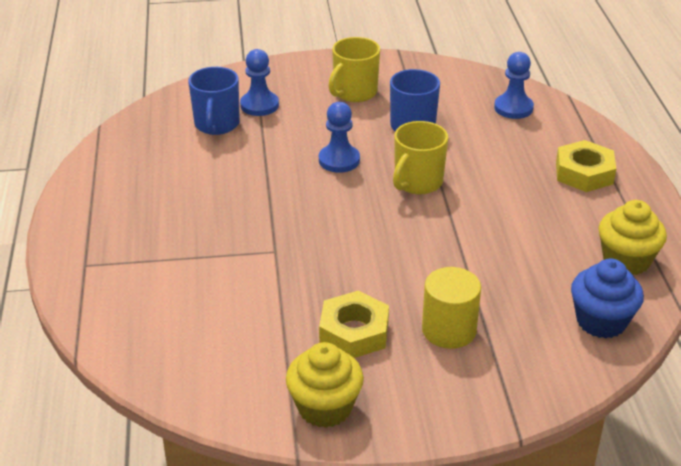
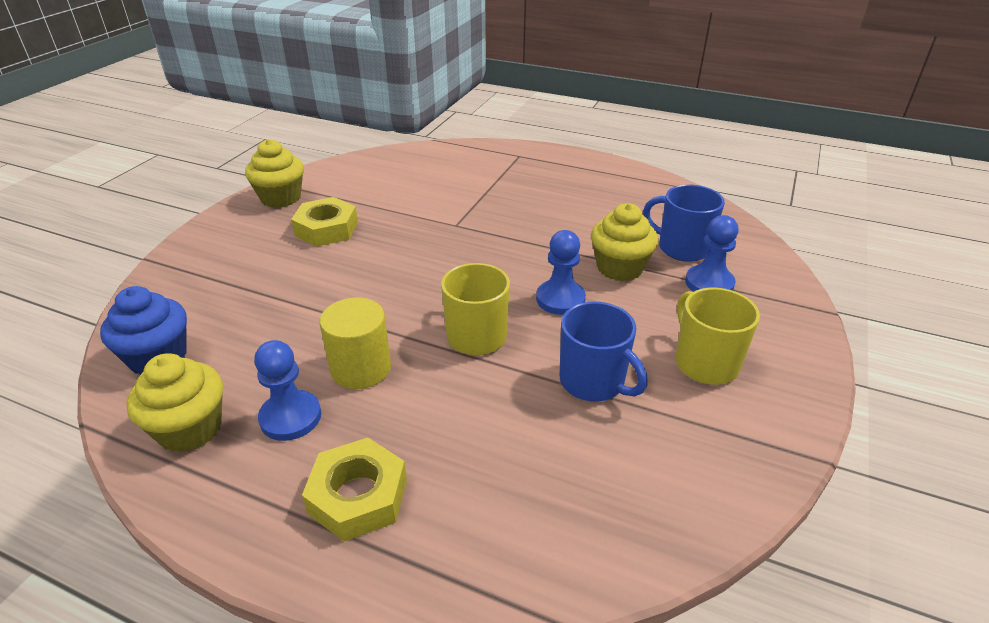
camera: 120 degrees right, 0 degrees up
yellow cylinder [422,267,481,349] -> yellow cylinder moved to [320,298,391,389]
blue pawn [494,52,534,119] -> blue pawn moved to [254,340,321,441]
none -> yellow cupcake [591,203,658,281]

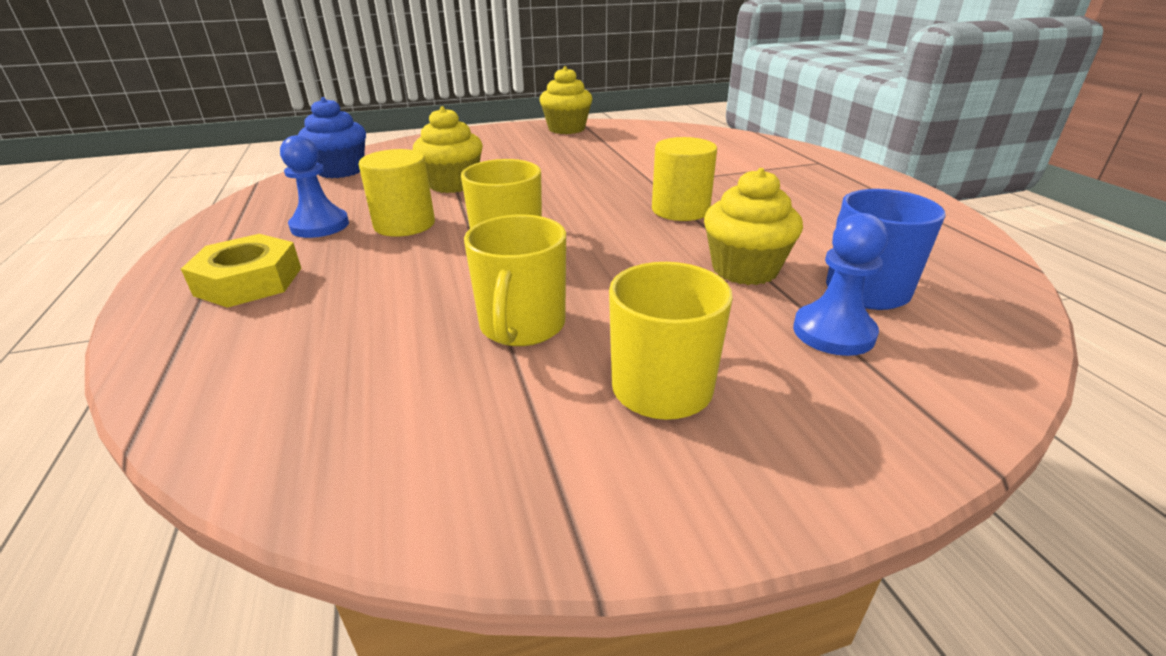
camera: 50 degrees right, 5 degrees down
yellow cupcake [127,353,223,453] -> yellow cupcake moved to [413,106,483,193]
yellow nut [291,197,358,247] -> none
blue pawn [536,230,586,315] -> none
blue mug [560,302,648,402] -> yellow mug [464,214,566,346]
none -> yellow cylinder [652,137,717,221]

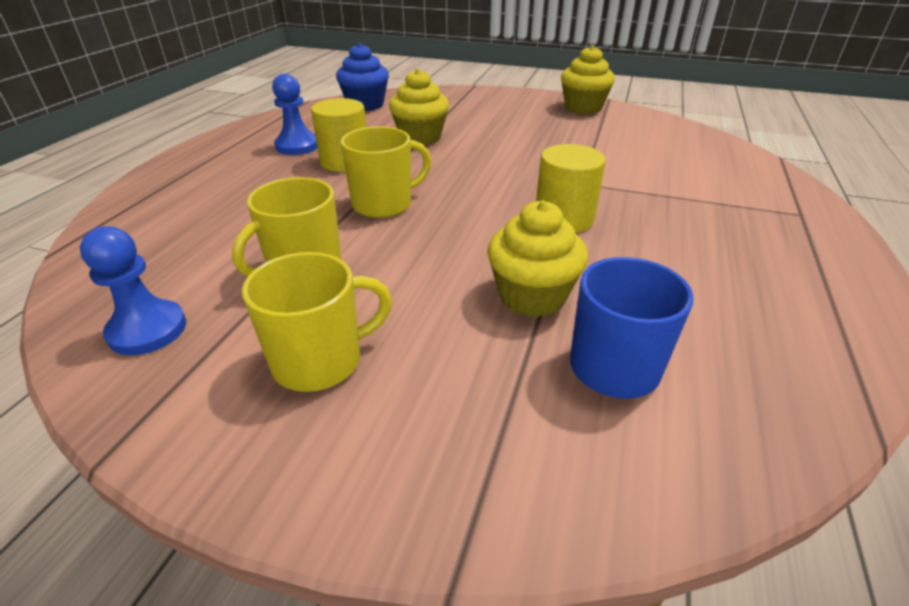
camera: 35 degrees right, 5 degrees up
yellow nut [181,234,301,308] -> none
blue pawn [793,213,888,356] -> blue pawn moved to [80,226,186,355]

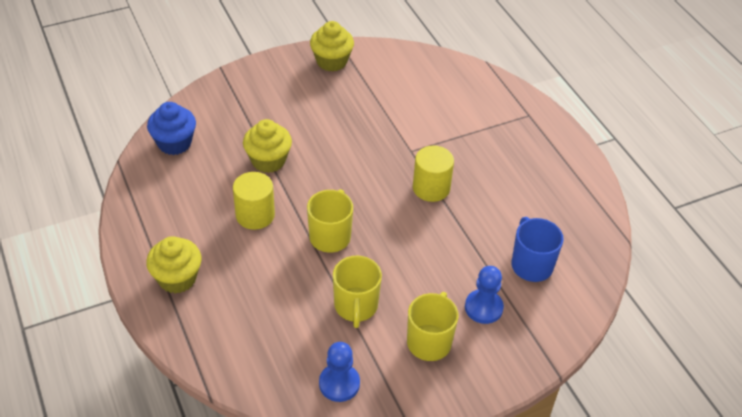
camera: 45 degrees left, 10 degrees up
blue pawn [272,74,317,155] -> blue pawn moved to [465,266,504,324]
yellow cupcake [487,200,588,317] -> yellow cupcake moved to [146,236,202,293]

